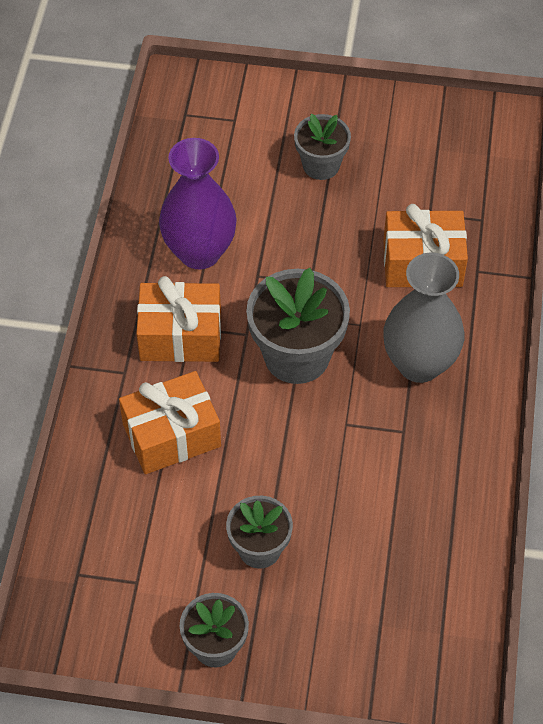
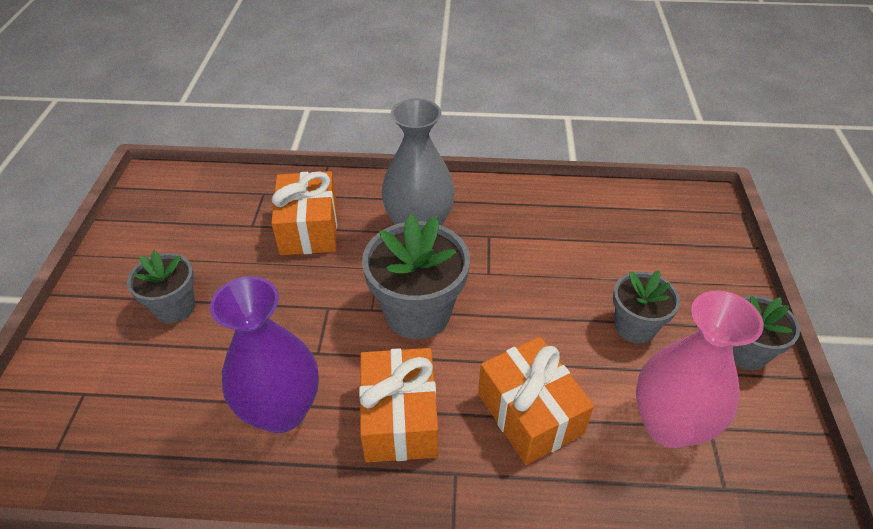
camera: 95 degrees left, 10 degrees down
none -> pink vase [636,291,764,448]

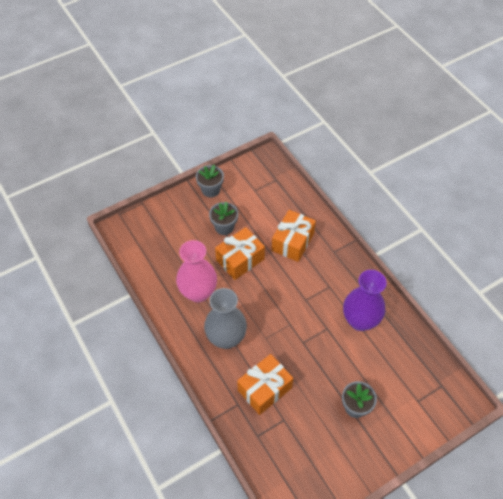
camera: 125 degrees left, 10 degrees up
orange gift [359,348,438,463] -> orange gift moved to [215,227,265,280]
grey flower pot [362,214,470,339] -> none
pink vase [636,291,764,448] -> pink vase moved to [176,240,217,302]

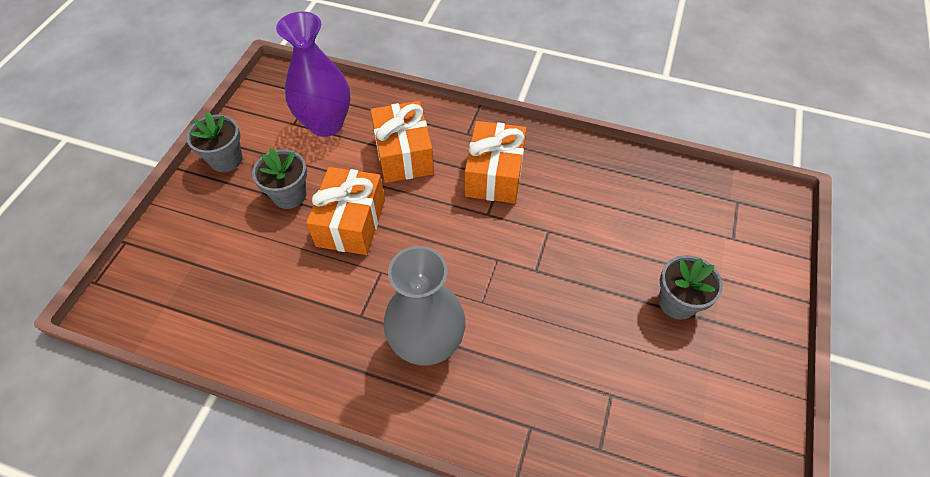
camera: 40 degrees left, 0 degrees up
pink vase [176,240,217,302] -> none
orange gift [237,354,293,415] -> orange gift moved to [465,121,526,203]
purple vase [343,270,387,331] -> purple vase moved to [276,12,350,137]

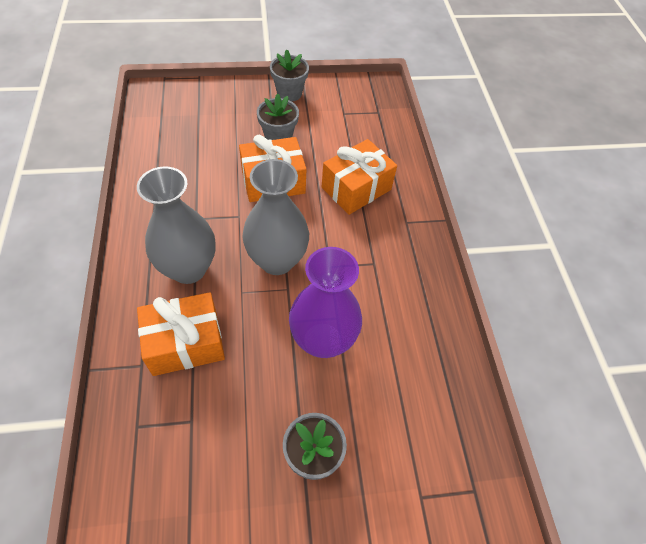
camera: 60 degrees right, 0 degrees up
purple vase [276,12,350,137] -> purple vase moved to [289,247,362,358]
orange gift [465,121,526,203] -> orange gift moved to [137,292,225,376]
none -> grey vase [243,159,309,275]

